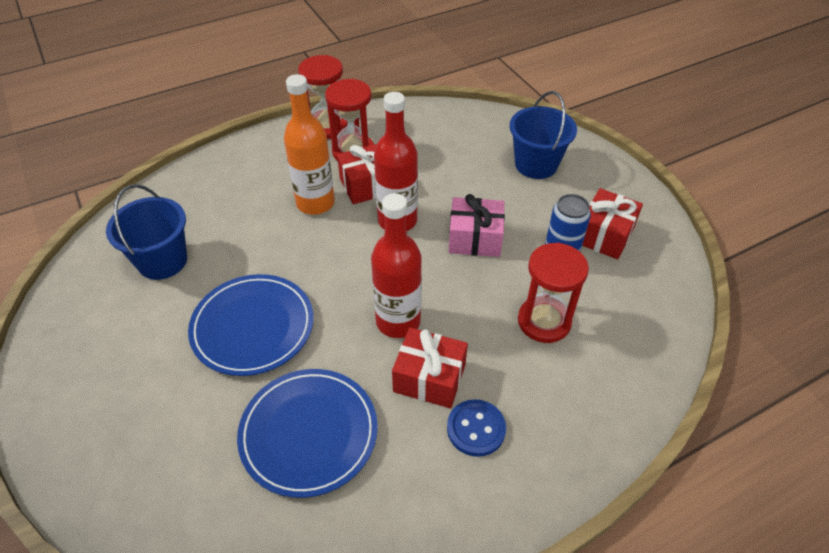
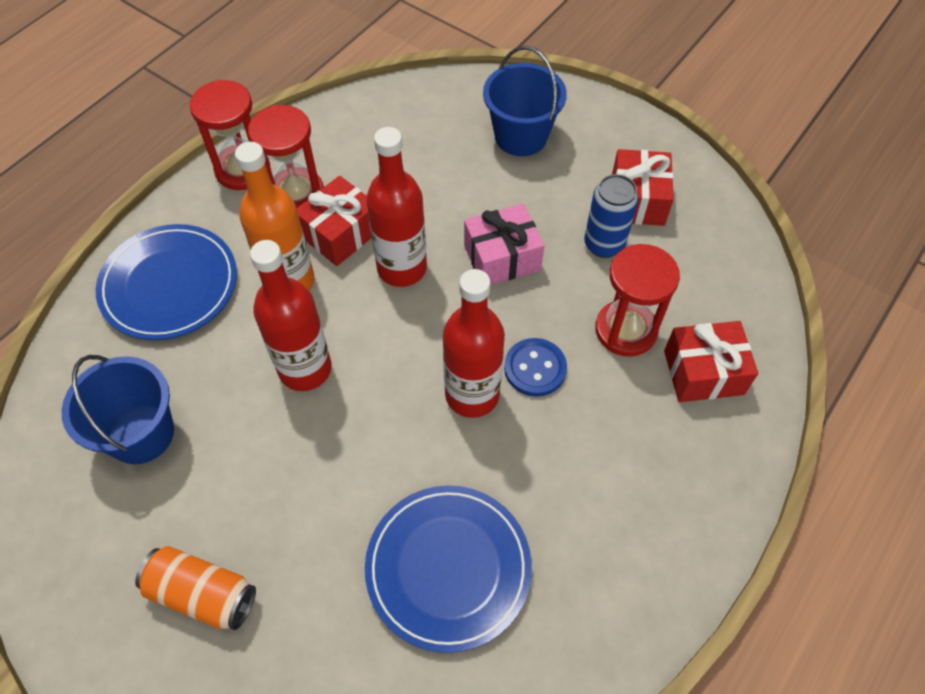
camera: 25 degrees left, 10 degrees up
blue plate [188,274,314,376] -> blue plate moved to [96,224,237,340]
red gift [392,327,468,408] -> red gift moved to [664,321,758,402]
blue button [447,399,506,457] -> blue button moved to [504,338,567,397]
none -> orange can [135,546,256,630]
none -> red bottle [250,240,332,391]

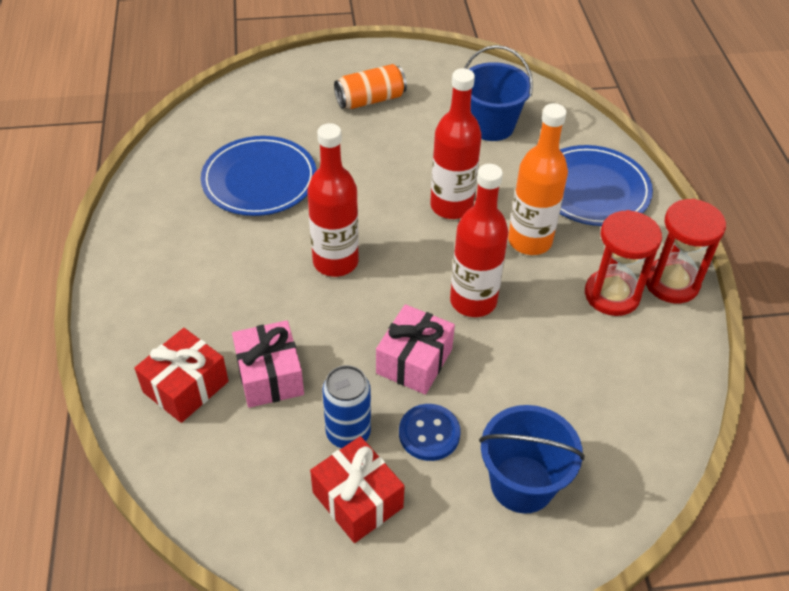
camera: 135 degrees right, 10 degrees down
red gift [297,176,372,266] -> none
blue button [504,338,567,397] -> blue button moved to [399,404,461,461]
red hourglass [595,244,680,357] -> pink gift [232,320,304,408]

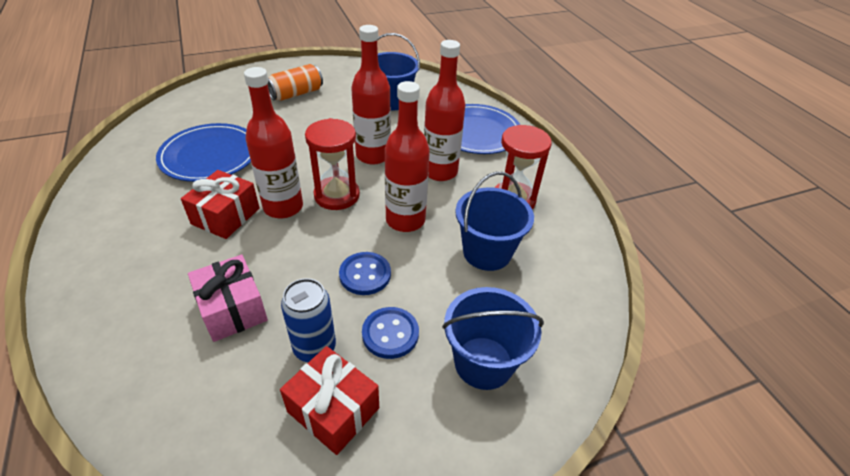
camera: 15 degrees left, 5 degrees down
red gift [134,328,229,423] -> red gift moved to [181,170,260,239]
pink gift [376,304,455,395] -> blue button [339,252,391,295]
orange bottle [508,103,568,255] -> red bottle [424,40,466,181]
red hourglass [646,199,726,303] -> red hourglass moved to [305,118,360,210]
none -> blue bucket [455,172,534,271]

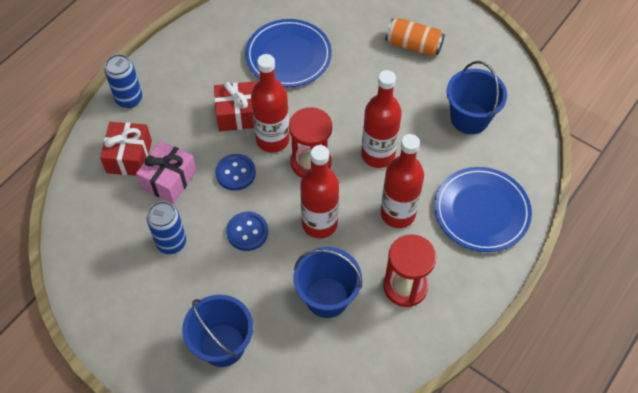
camera: 60 degrees right, 15 degrees up
red gift [280,346,379,455] -> red gift moved to [100,122,152,176]
blue button [362,307,419,359] -> blue button moved to [215,154,256,191]
none -> blue can [105,54,142,108]

